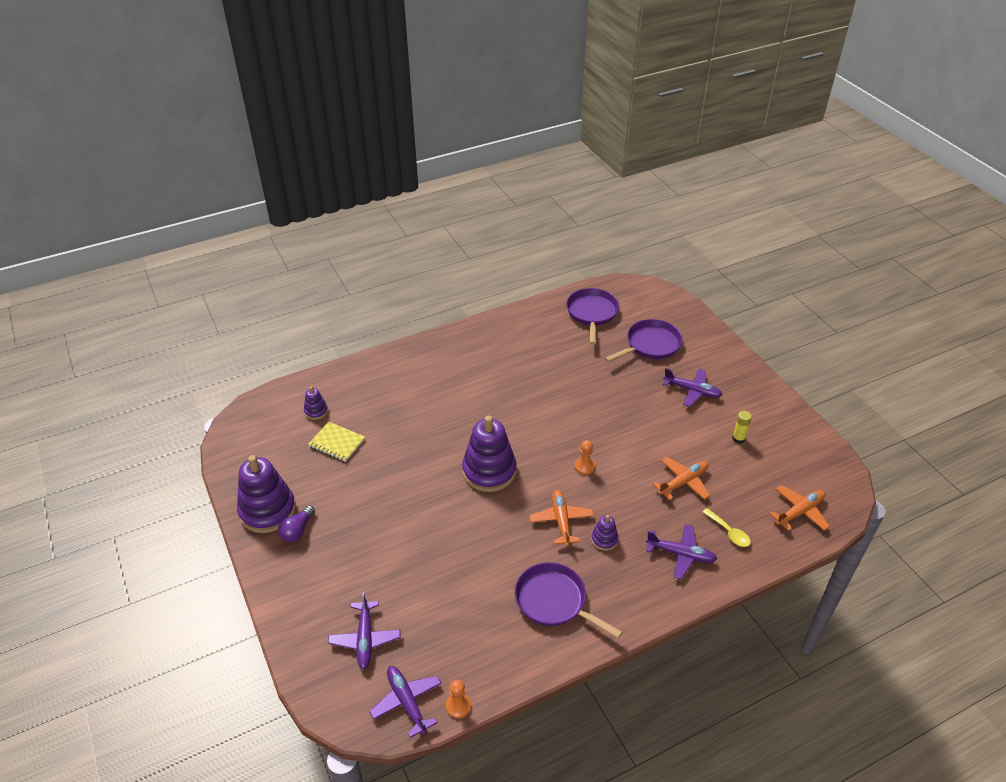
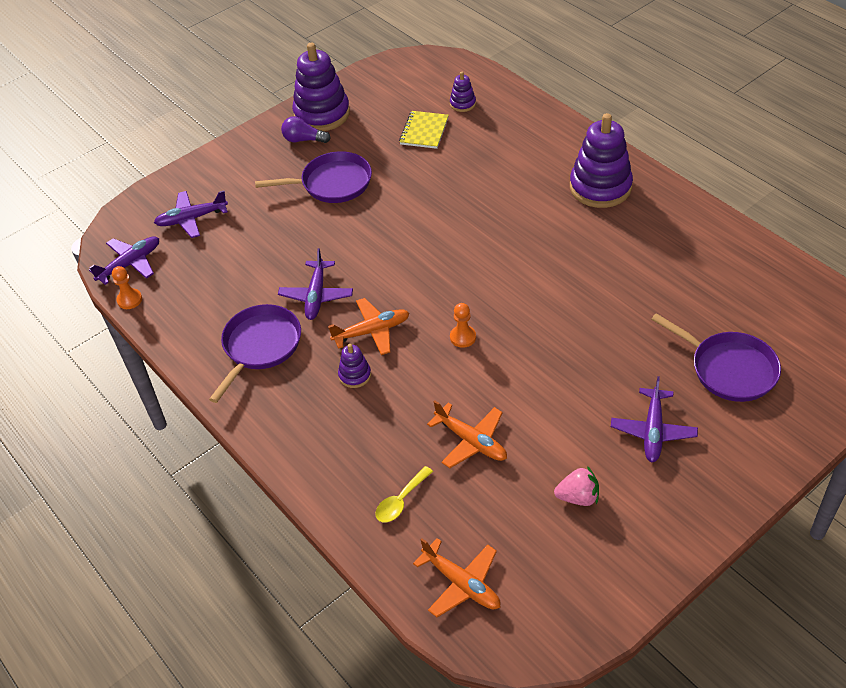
camera: 80 degrees right, 5 degrees up
purple stacking toy [462,416,516,492] -> purple stacking toy moved to [570,113,633,208]
purple pan [566,288,619,345] -> purple pan moved to [255,151,372,203]
purple plane [646,524,717,579] -> purple plane moved to [278,248,353,320]
yellow glue stick [732,411,752,444] -> pink strawberry [554,466,599,506]

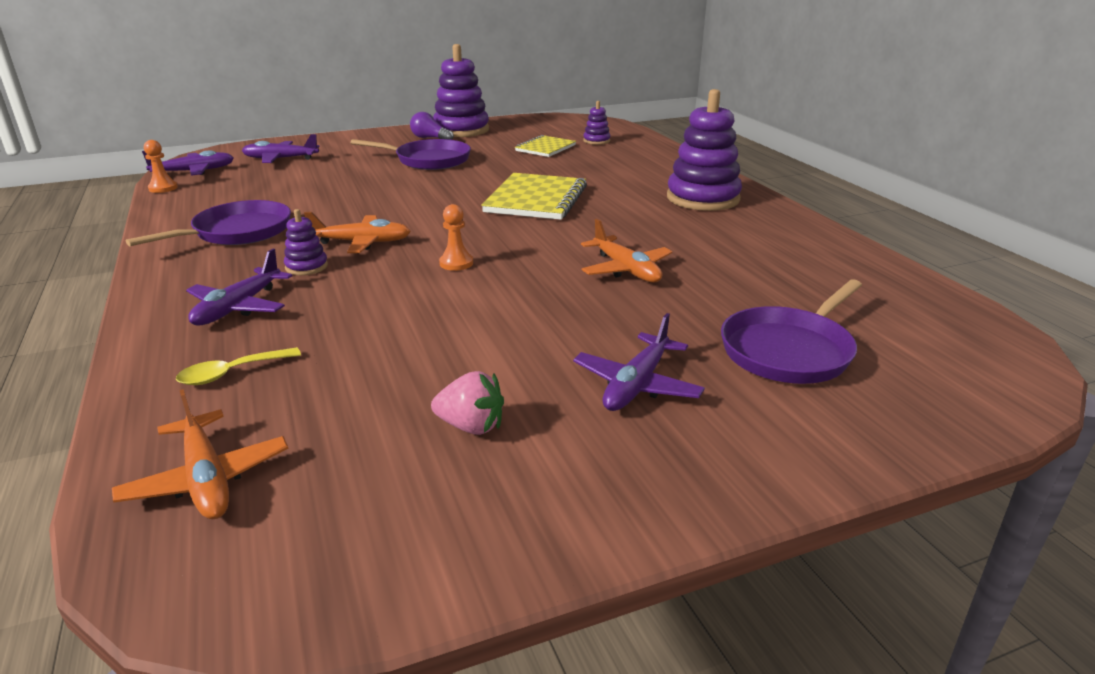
camera: 15 degrees right, 20 degrees down
purple plane [278,248,353,320] -> purple plane moved to [186,249,292,325]
orange plane [427,401,507,468] -> orange plane moved to [581,219,672,283]
purple pan [651,313,781,402] -> purple pan turned 75 degrees clockwise [721,279,862,384]
none -> yellow notebook [481,173,587,220]

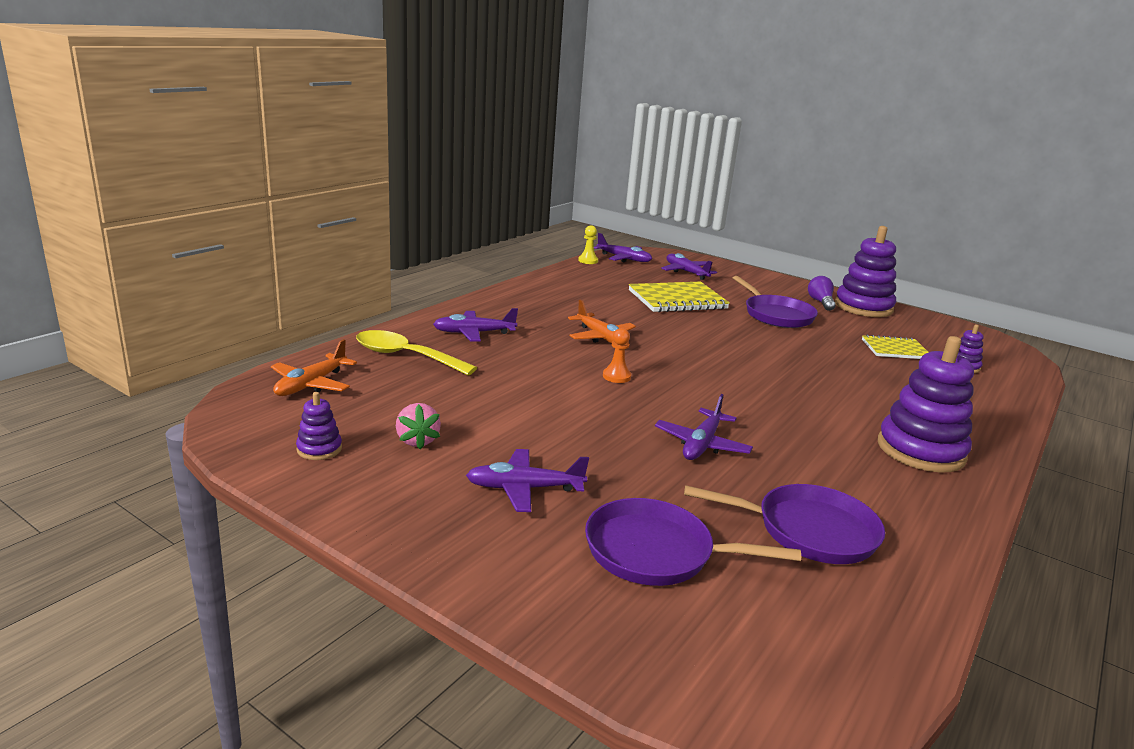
camera: 55 degrees right, 5 degrees down
purple pan [126,200,291,246] -> purple pan moved to [684,484,885,564]
orange pawn [144,140,178,193] -> yellow pawn [578,225,598,264]
yellow spoon [176,347,301,385] -> yellow spoon [356,330,477,375], size x1.77
purple stacking toy [284,209,328,275] -> purple stacking toy moved to [296,392,342,460]
yellow notebook [481,173,587,220] -> yellow notebook moved to [629,282,730,312]
orange plane [581,219,672,283] -> purple plane [655,394,753,460]

